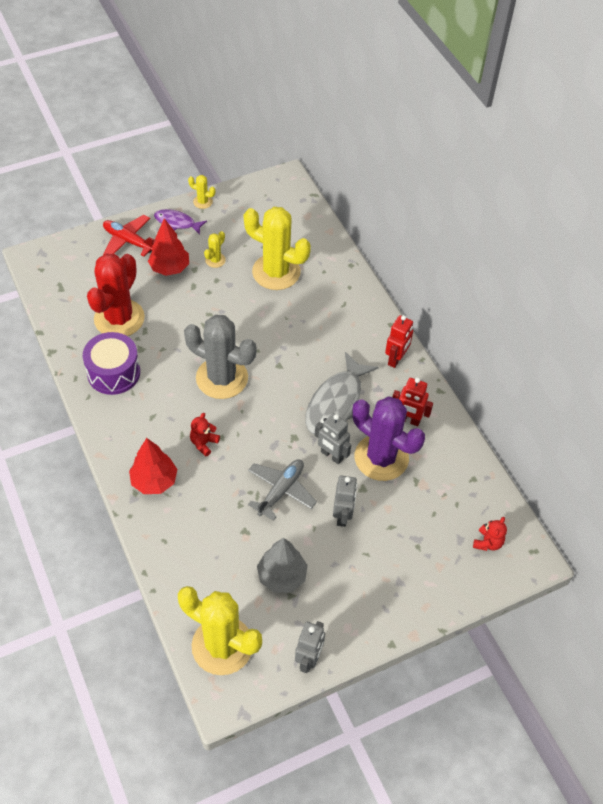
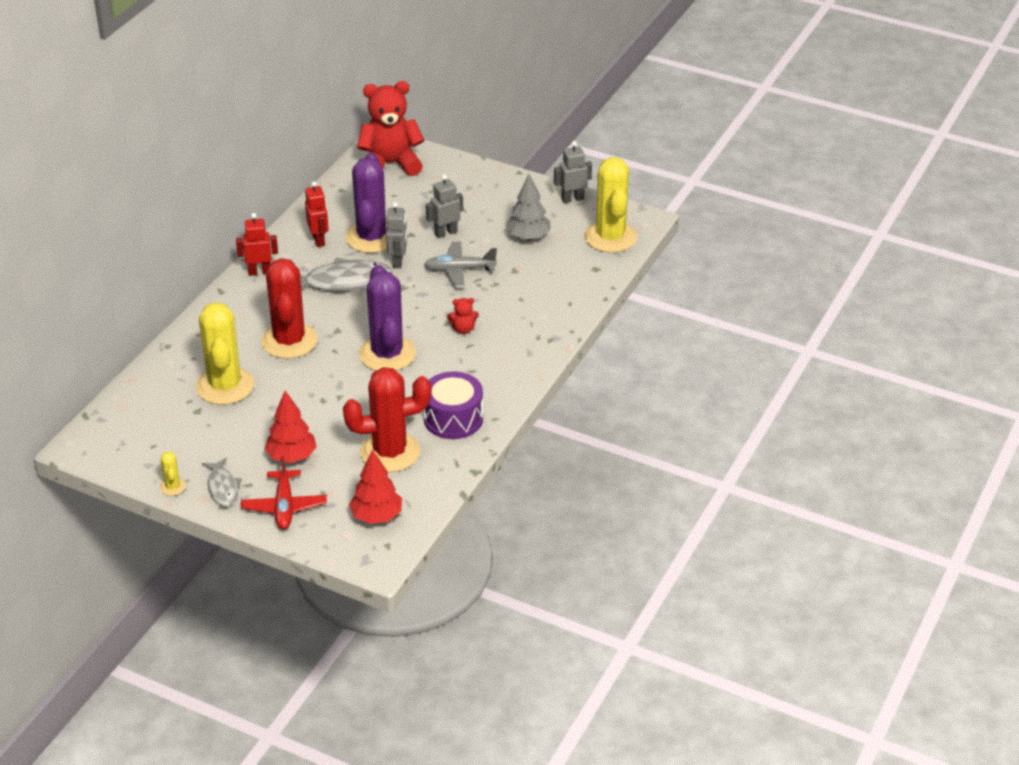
camera: 125 degrees left, 15 degrees down
red tree [129,438,178,494] -> red tree moved to [349,449,402,524]
purple fish [154,209,207,235] -> grey fish [202,458,242,506]
grey cactus [184,315,256,399] -> purple cactus [359,265,416,371]
yellow cactus [204,231,226,268] -> none
red teddy bear [473,517,507,551] -> red teddy bear [357,81,424,176], size x2.34
none -> red cactus [261,258,318,359]

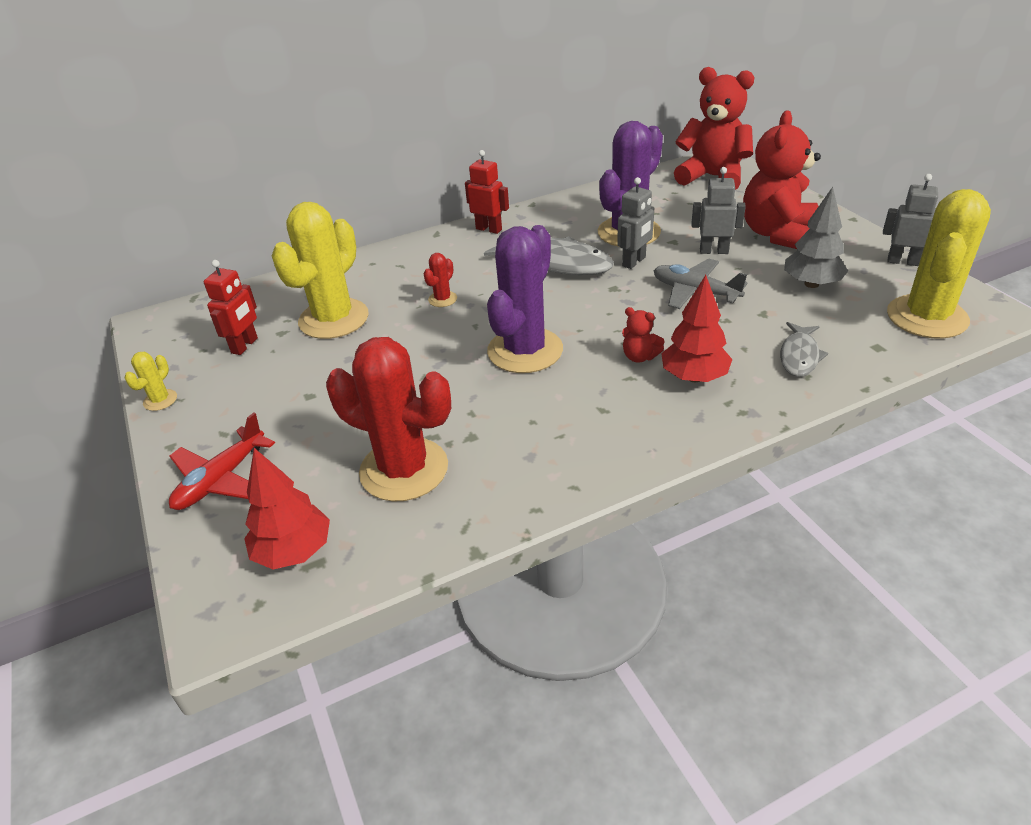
camera: 40 degrees right, 0 degrees up
grey fish [202,458,242,506] -> grey fish moved to [780,322,828,377]
red cactus [261,258,318,359] -> red cactus [424,253,457,307], size x0.42
red tree [265,391,317,463] -> red tree moved to [661,275,733,382]
red robot [305,181,329,247] -> red robot moved to [204,260,258,355]
purple drum [424,371,483,439] -> none
none -> red teddy bear [743,110,821,249]

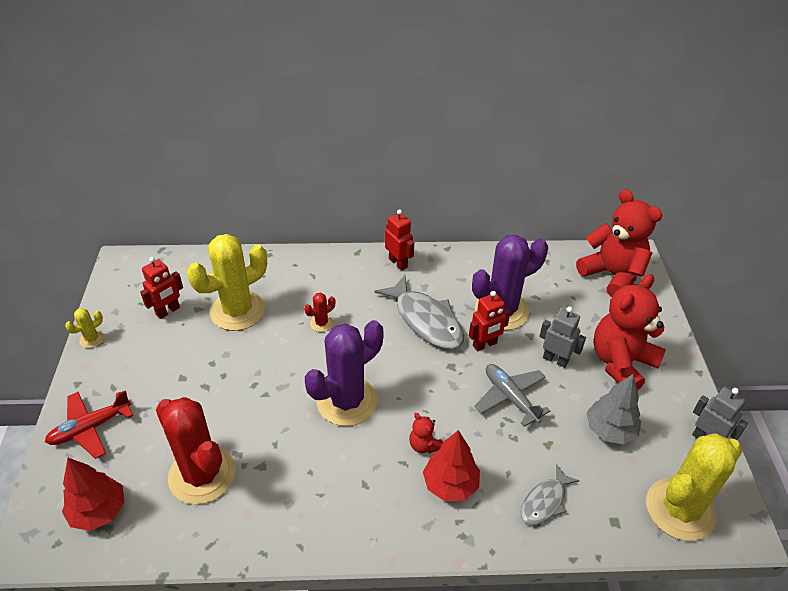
camera: 20 degrees right, 5 degrees up
grey robot [617,177,654,269] -> red robot [469,291,510,351]

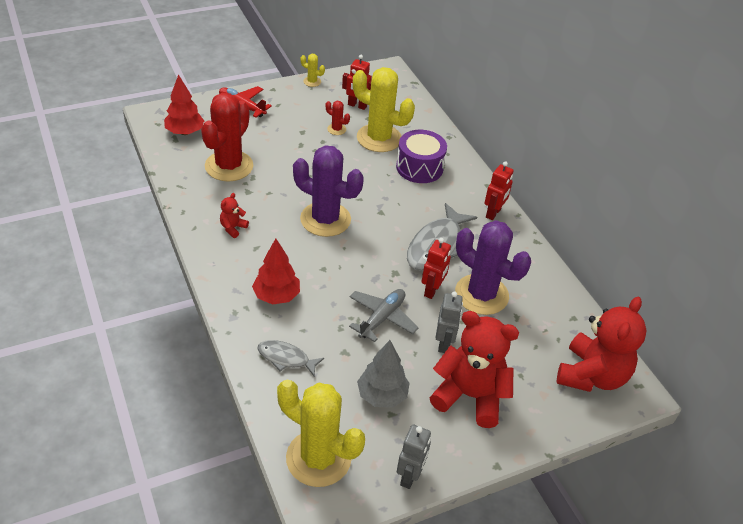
camera: 65 degrees right, 0 degrees up
red cactus [304,293,335,332] -> red cactus moved to [326,101,350,135]
red teddy bear [409,413,443,454] -> red teddy bear moved to [220,193,249,238]
red robot [469,291,510,351] -> red robot turned 105 degrees counterclockwise [422,238,451,299]
none -> purple drum [396,130,447,183]

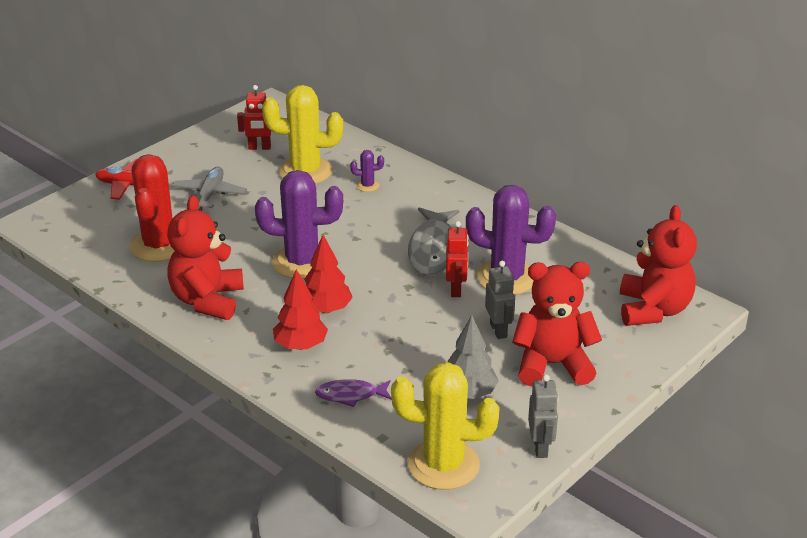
camera: 20 degrees left, 10 degrees down
red tree [164,74,204,135] -> red tree moved to [304,235,353,313]
red teddy bear [220,193,249,238] -> red teddy bear [167,195,244,320], size x2.34
grey fish [257,340,324,377] -> purple fish [315,379,392,407]
yellow cactus [301,54,325,87] -> none
red cactus [326,101,350,135] -> none
grey plane [349,289,418,342] -> grey plane moved to [172,167,247,211]
purple drum [396,130,447,183] -> purple cactus [350,150,384,192]
red robot [484,161,514,220] -> none

